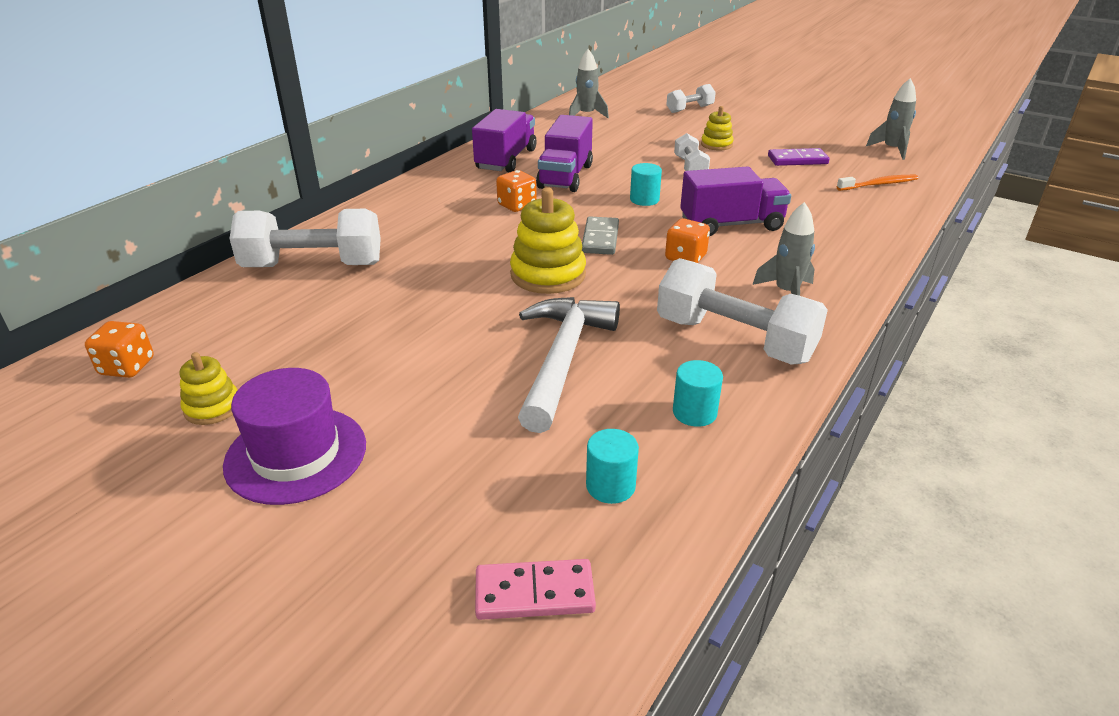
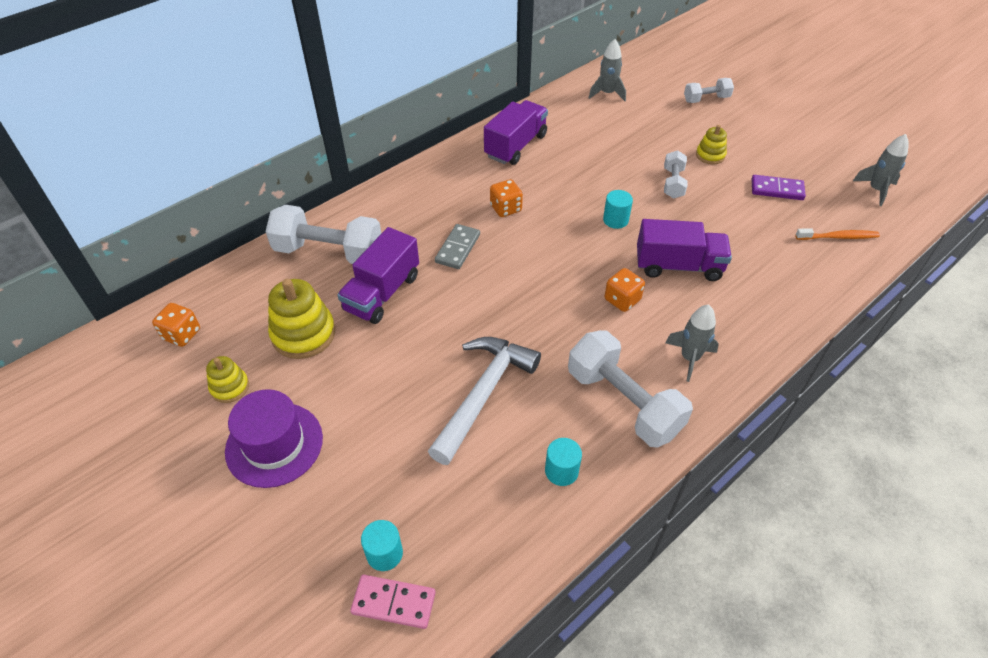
camera: 15 degrees right, 15 degrees up
yellow stacking toy [510,187,586,294] -> yellow stacking toy moved to [268,279,335,359]
purple truck [536,115,593,192] -> purple truck moved to [337,227,419,324]
grey domino [582,216,619,255] -> grey domino moved to [435,224,480,269]
turquoise cylinder [586,429,639,504] -> turquoise cylinder moved to [361,520,403,571]

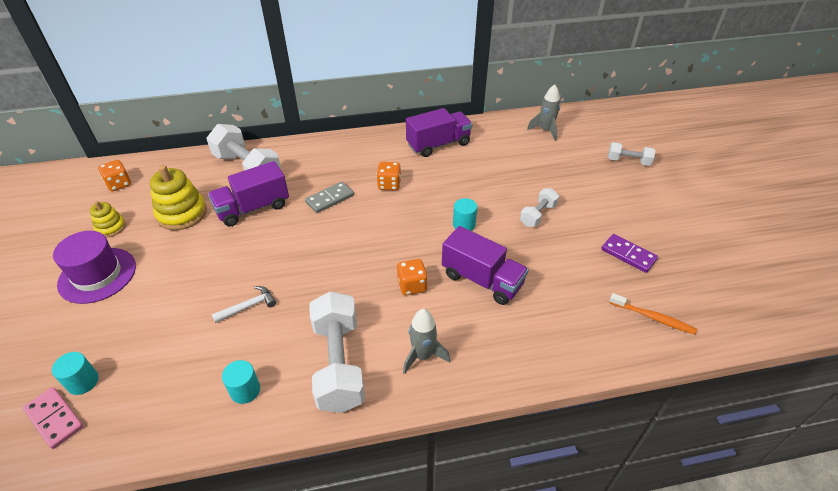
camera: 30 degrees right, 5 degrees down
white hammer [428,337,541,465] -> white hammer [211,286,276,323], size x0.47
yellow stacking toy [696,125,727,164] -> none
grey rocket [853,134,909,206] -> none

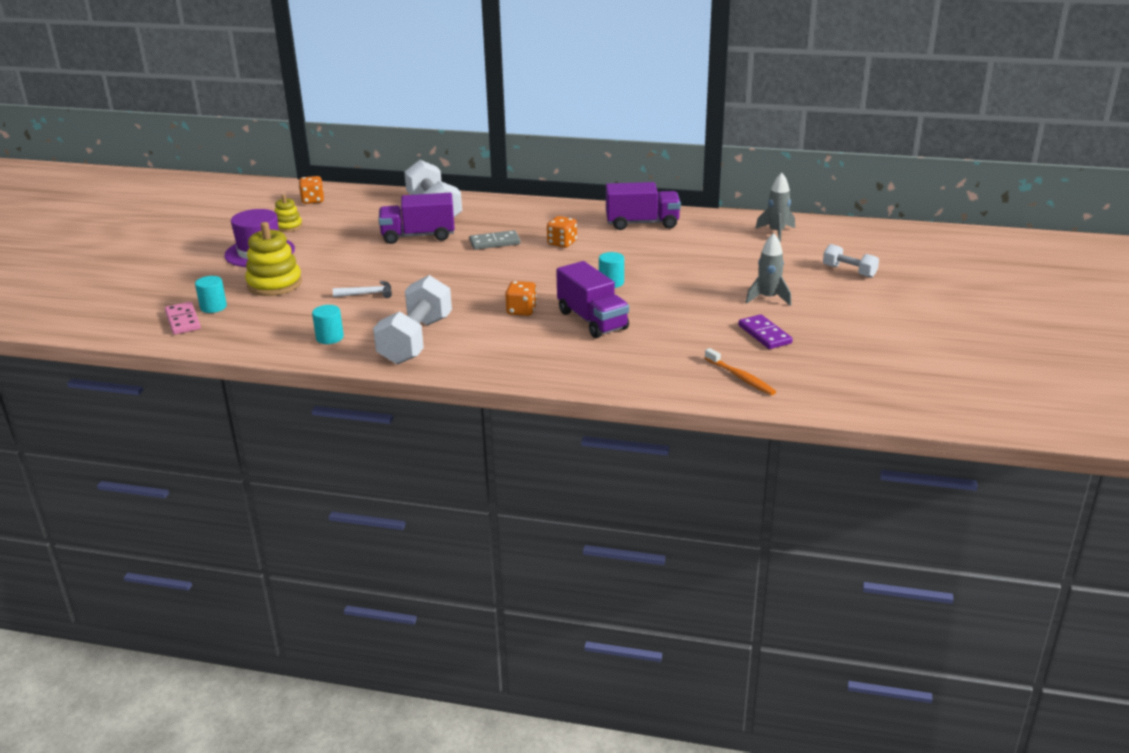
camera: 25 degrees right, 15 degrees down
yellow stacking toy [150,165,207,230] -> yellow stacking toy moved to [245,222,302,296]
grey rocket [403,309,450,374] -> grey rocket moved to [746,233,791,306]
white dumbbell [520,188,559,227] -> none

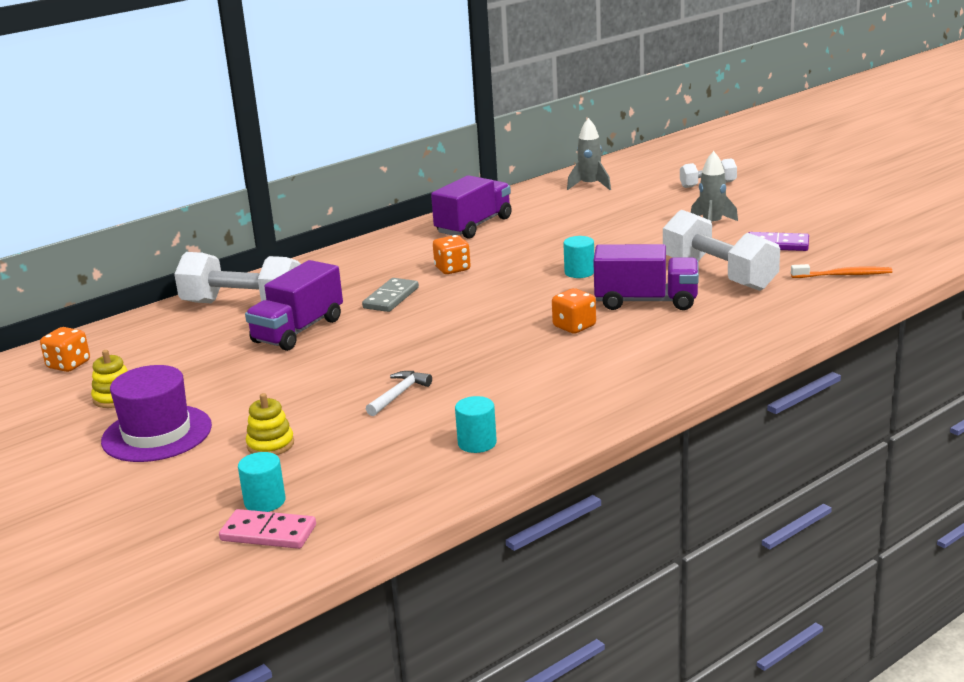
camera: 50 degrees left, 5 degrees down
yellow stacking toy [245,222,302,296] -> yellow stacking toy [246,393,294,455], size x0.57
white dumbbell [373,275,452,364] -> white dumbbell moved to [663,210,780,291]

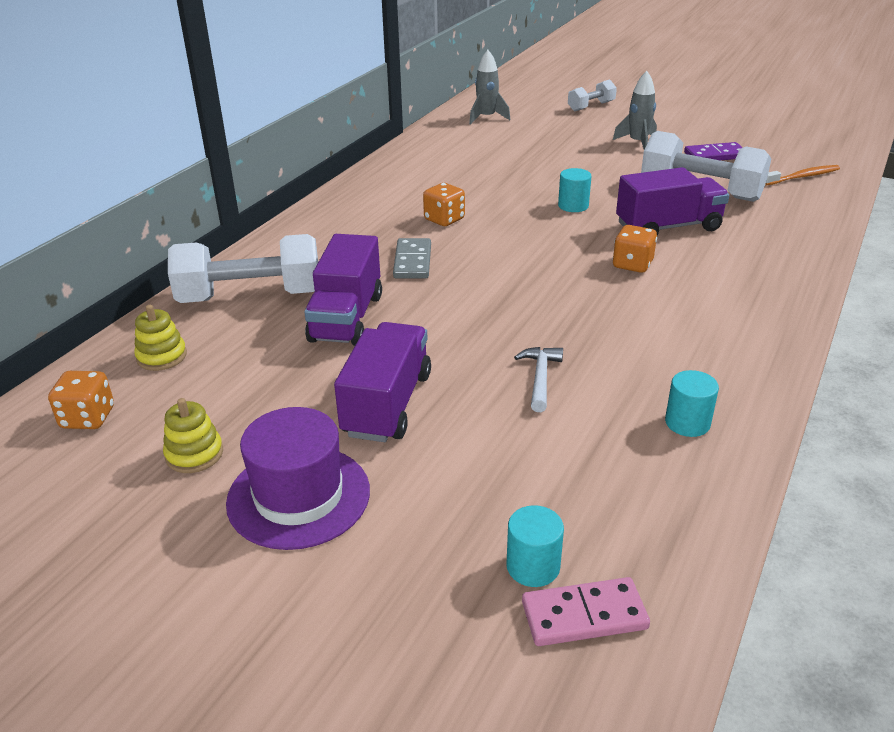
camera: 25 degrees left, 10 degrees up
yellow stacking toy [246,393,294,455] -> yellow stacking toy moved to [134,305,187,371]
purple truck [431,175,512,239] -> purple truck moved to [334,322,431,442]

